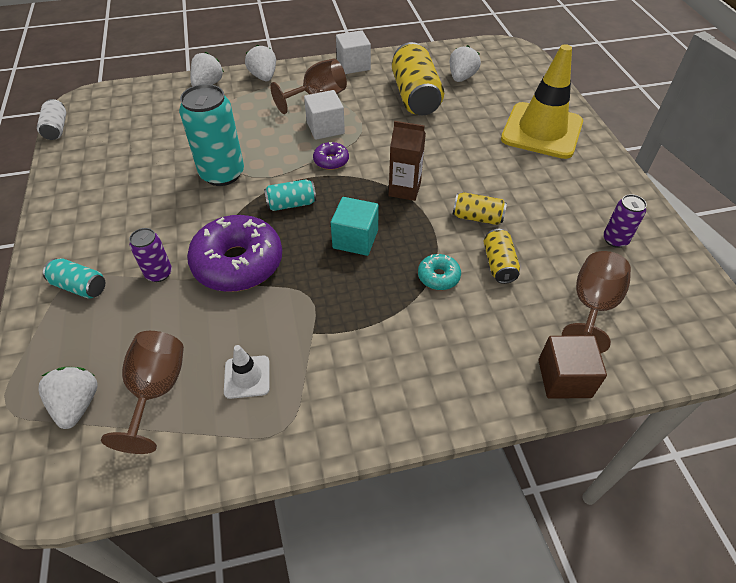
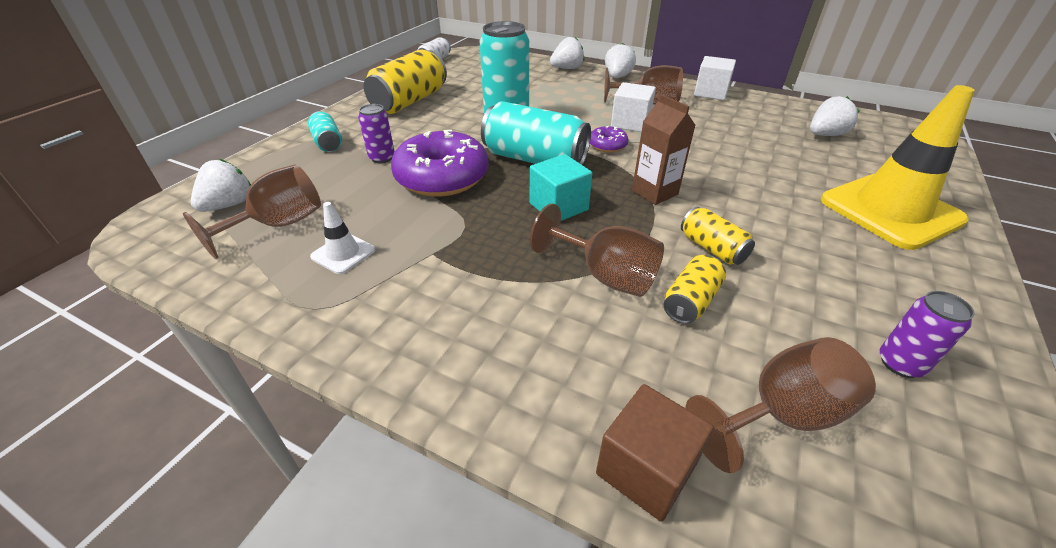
camera: 40 degrees right, 10 degrees down
turquoise can [264,179,316,211] -> turquoise can [481,101,591,165], size x1.92
yellow can [392,42,444,115] -> yellow can moved to [363,49,447,114]
turquoise donut [418,254,461,290] -> brown goblet [530,204,664,297]

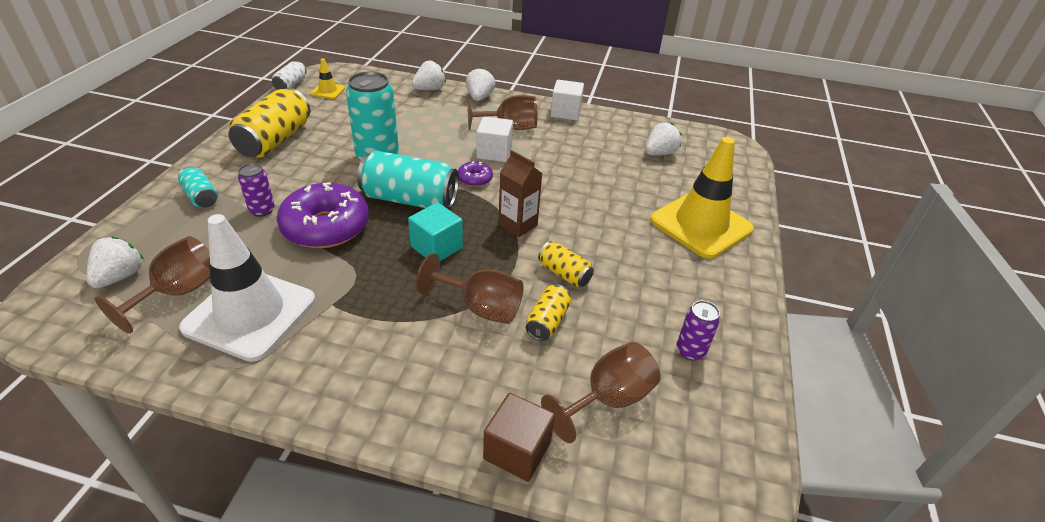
camera: 15 degrees left, 0 degrees up
white traffic cone [310,202,375,274] -> white traffic cone [179,214,316,362], size x2.30
none -> yellow traffic cone [311,58,345,99]

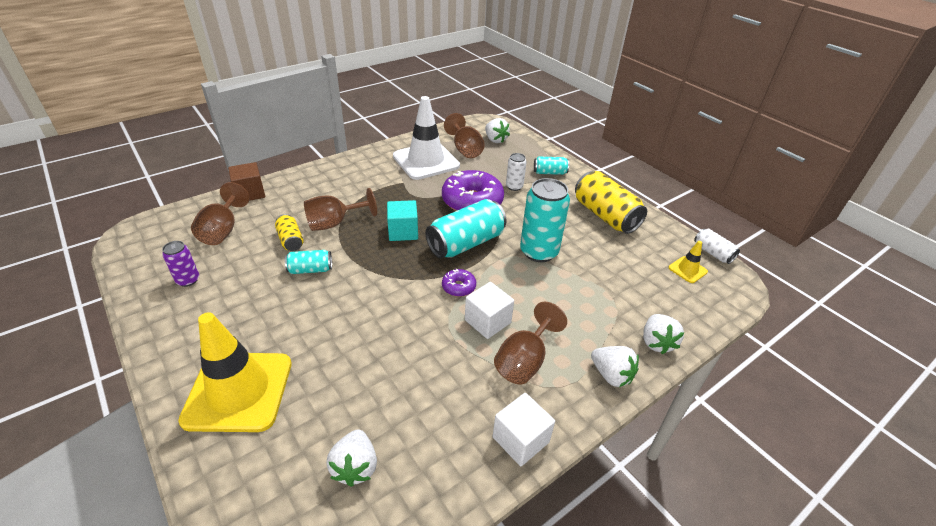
camera: 130 degrees right, 0 degrees up
purple can [238,163,275,217] -> white can [506,153,527,191]
brown carton [498,150,543,237] -> none
yellow can [538,241,594,287] -> turquoise can [285,250,332,274]

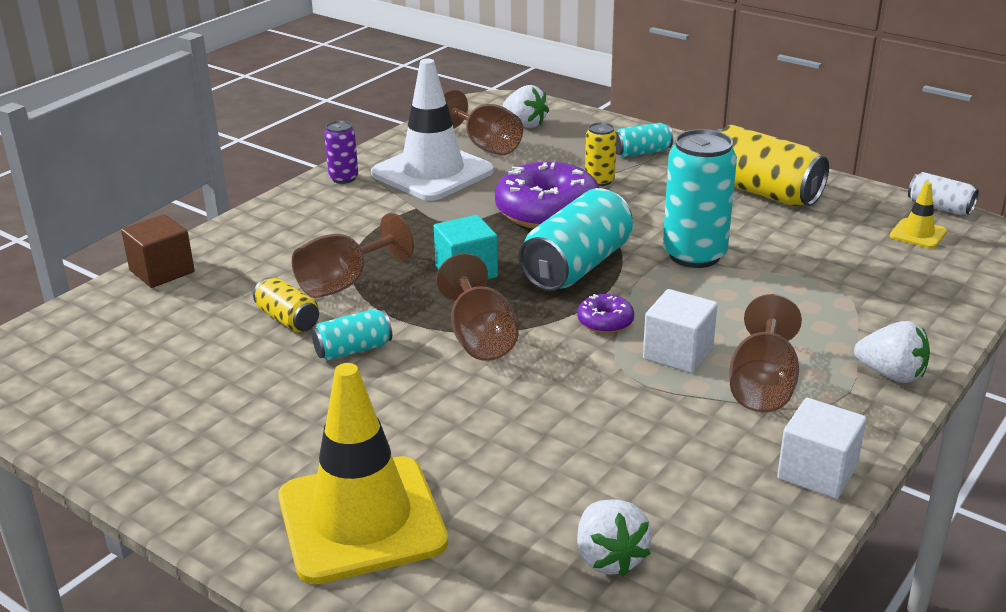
camera: 15 degrees left, 10 degrees down
purple can [162,241,199,287] -> purple can moved to [324,120,358,184]
brown goblet [191,182,250,245] -> brown goblet moved to [436,253,519,361]
white can [506,153,527,191] -> yellow can [585,122,617,186]
white strawberry [643,314,684,354] -> none

